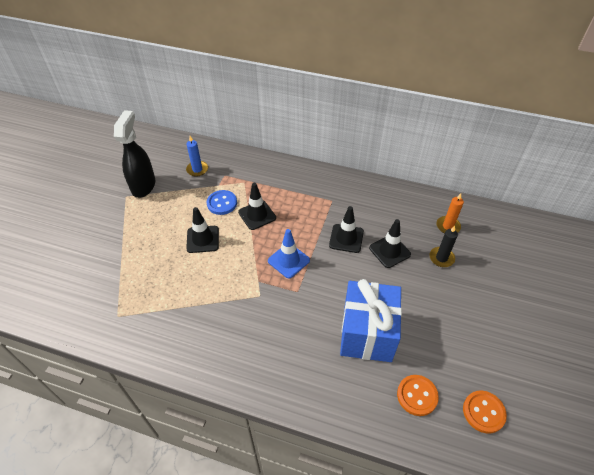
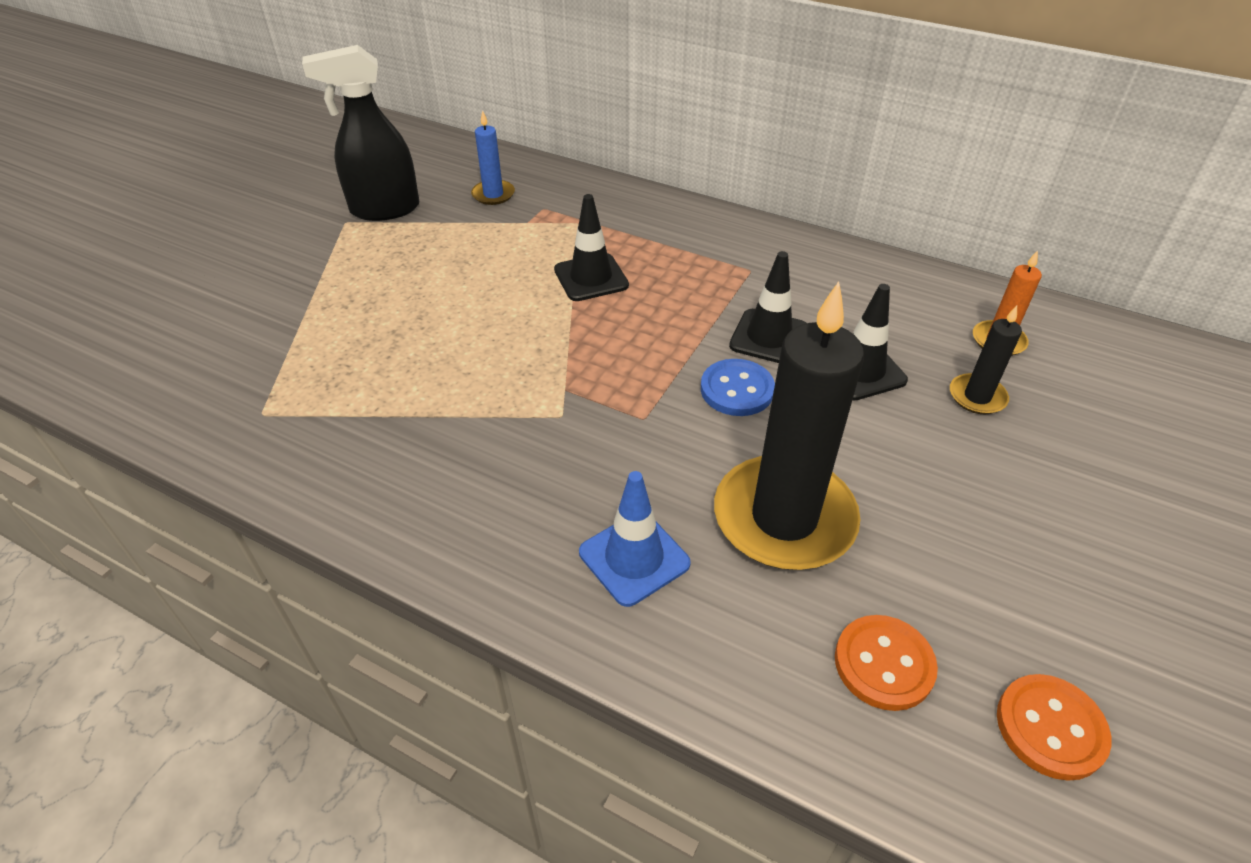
camera: 10 degrees right, 5 degrees down
black spray bottle [114,110,156,198] -> black spray bottle turned 120 degrees counterclockwise [302,45,419,221]
black traffic cone [186,207,219,253] -> none
blue button [207,190,237,215] -> blue button moved to [701,359,775,416]
blue traffic cone [268,229,310,278] -> blue traffic cone moved to [579,471,691,607]
blue gift [340,279,402,362] -> black candle [714,281,864,570]

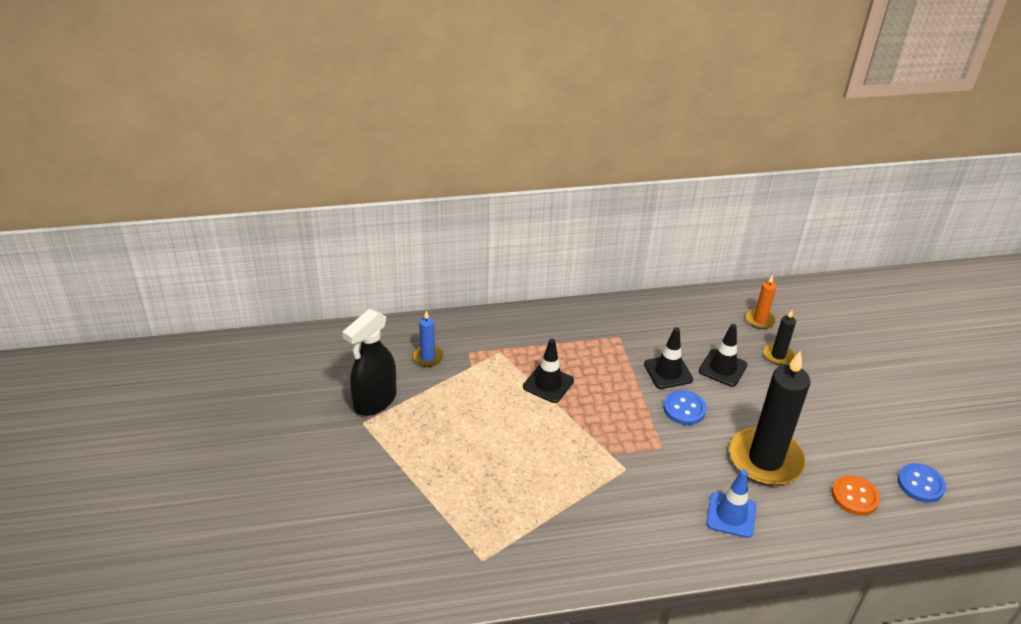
camera: 40 degrees left, 5 degrees down
orange button [997,674,1112,781] -> blue button [898,463,946,503]

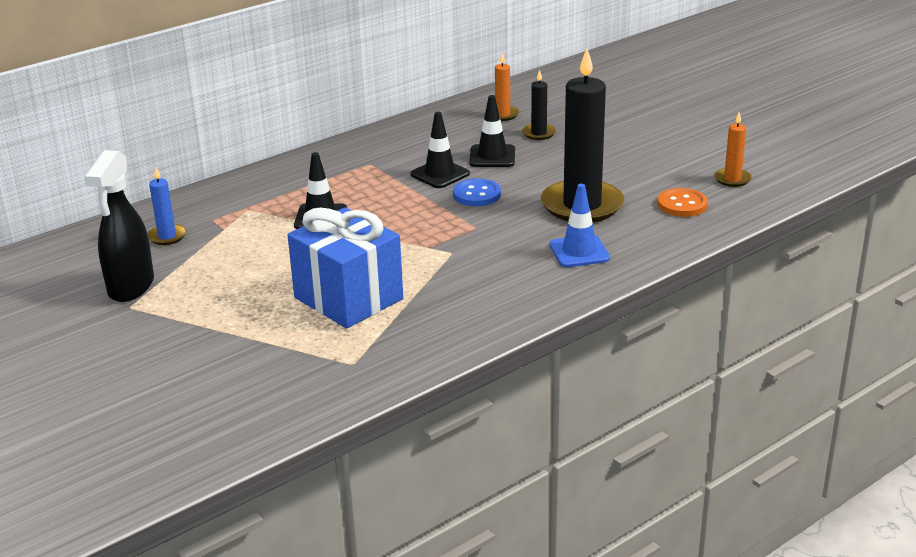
camera: 25 degrees left, 10 degrees down
blue button [898,463,946,503] -> orange candle [714,112,752,187]
none -> blue gift [288,207,403,328]

